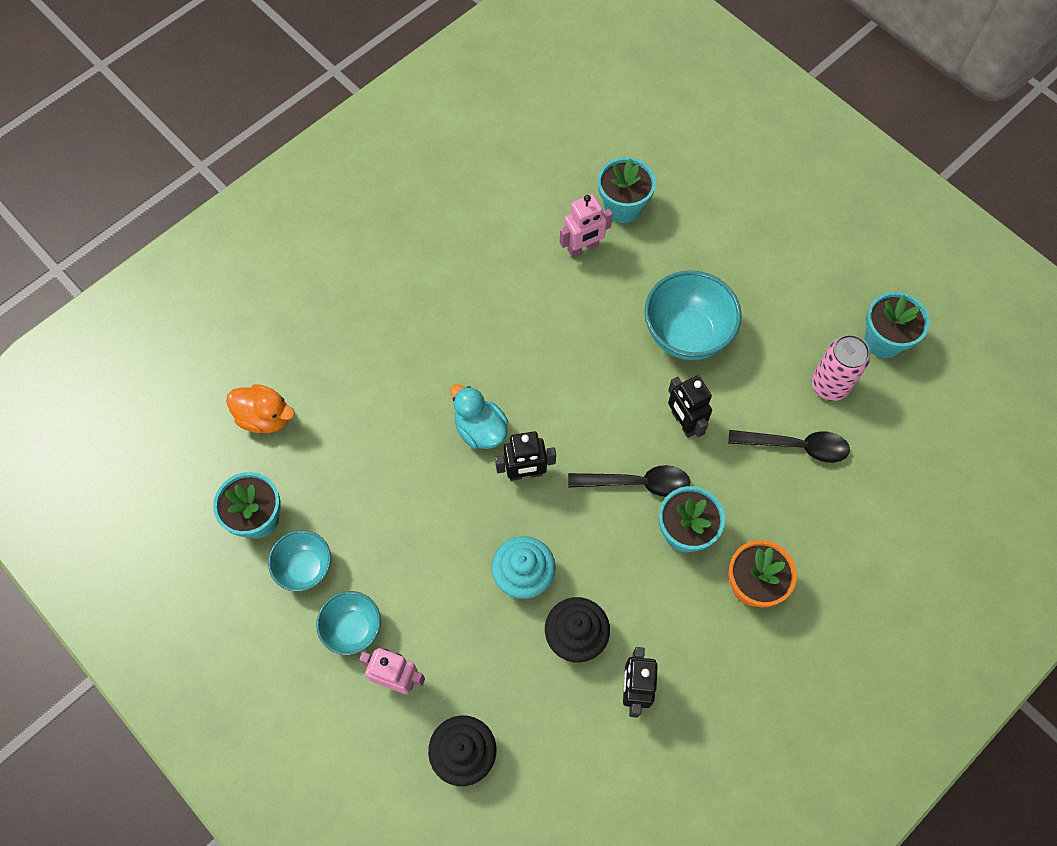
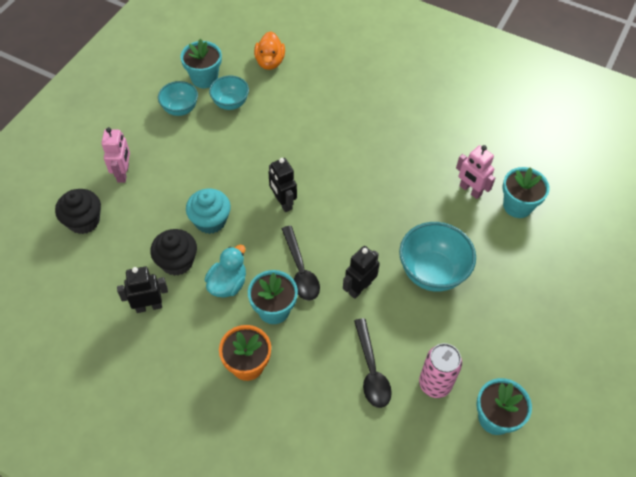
camera: 70 degrees right, 10 degrees down
turquoise bowl [316,591,381,655] -> turquoise bowl moved to [209,75,249,110]
turquoise duck [450,384,508,449] -> turquoise duck moved to [205,245,246,298]

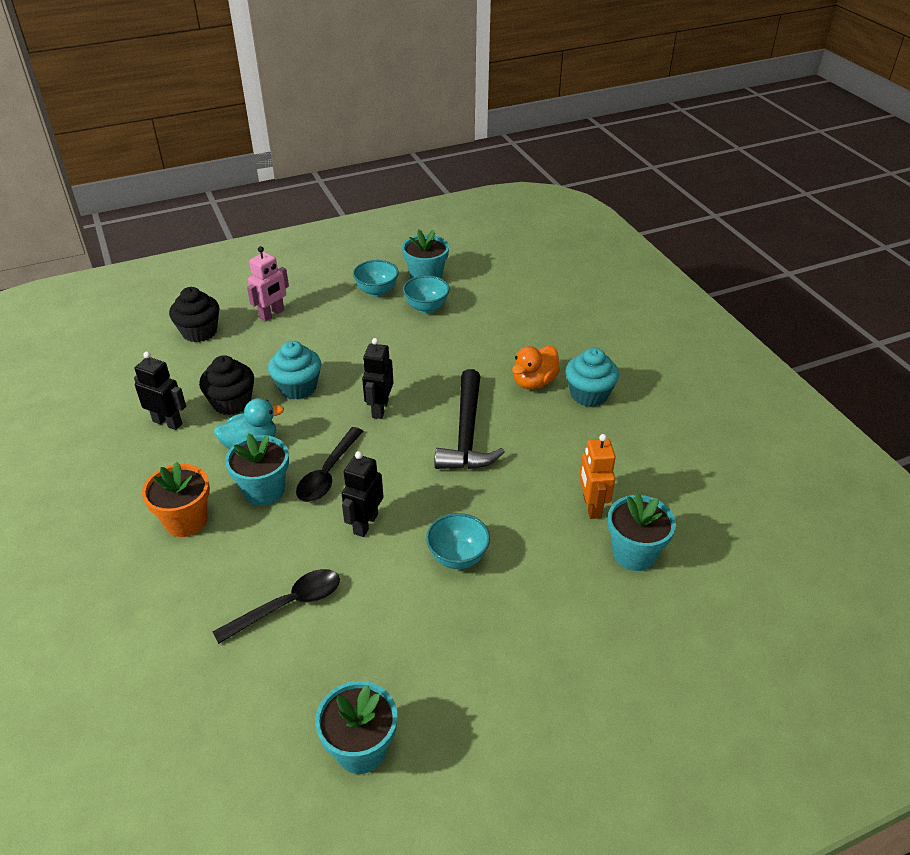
camera: 40 degrees right, 15 degrees down
orange duck [254,31,285,70] -> orange duck moved to [512,346,560,389]
black robot [343,246,380,299] -> black robot turned 60 degrees counterclockwise [342,451,384,537]
black spoon [354,318,392,408] -> black spoon turned 150 degrees counterclockwise [213,569,340,644]
turquoise bowl [399,222,476,292] -> turquoise bowl [426,513,490,569], size x0.61
pink can [419,343,462,398] -> none
pink robot [456,145,495,199] -> orange robot [579,434,616,519]
none -> black hammer [434,369,505,469]
none -> turquoise cupcake [565,348,619,407]

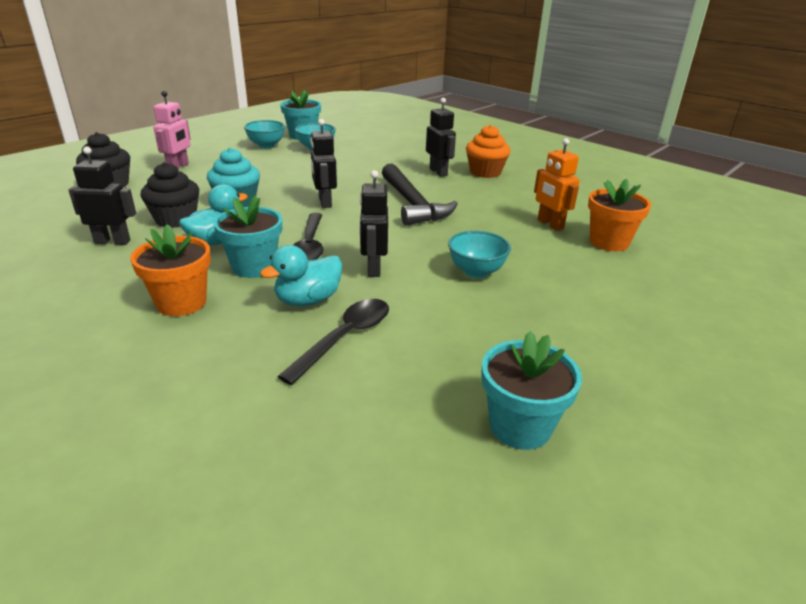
camera: 25 degrees left, 10 degrees down
orange duck [512,346,560,389] -> black robot [426,98,456,177]
turquoise cupcake [565,348,619,407] -> orange cupcake [466,125,510,178]
turquoise flower pot [608,492,676,571] -> orange flower pot [588,179,651,251]
none -> turquoise duck [260,245,342,306]

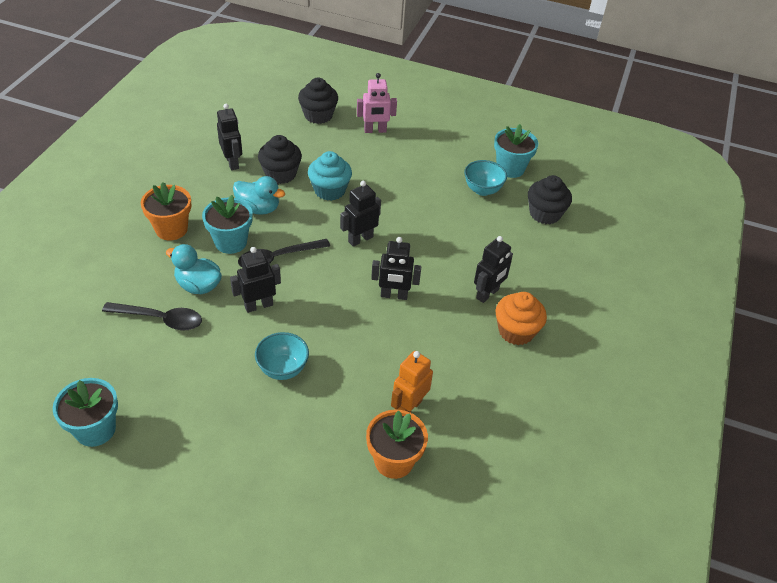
camera: 65 degrees right, 15 degrees up
turquoise bowl [244,120,285,149] -> none
black hammer [382,164,458,226] -> black robot [371,237,421,300]
none -> black cupcake [528,175,572,224]

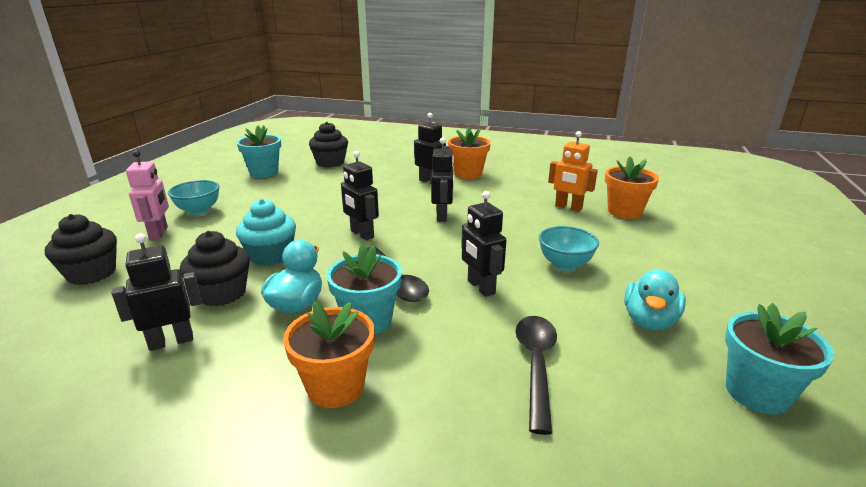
camera: 90 degrees left, 20 degrees down
turquoise duck [166,244,222,294] -> turquoise duck moved to [624,269,686,331]
turquoise bowl [464,160,507,196] -> turquoise bowl moved to [168,180,220,215]
orange cupcake [496,292,547,345] -> orange flower pot [448,127,491,179]

